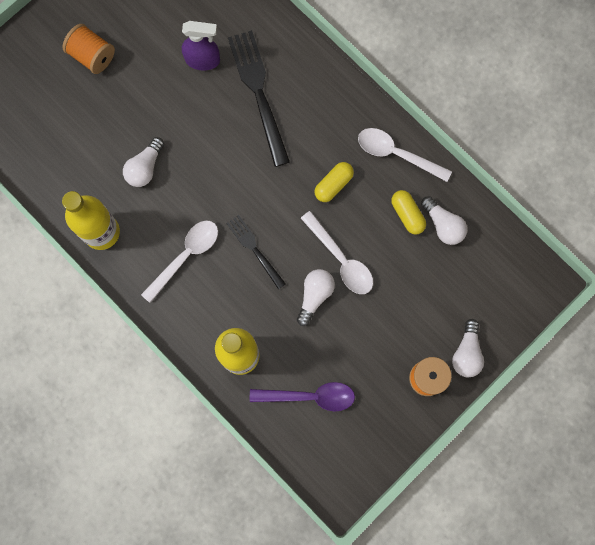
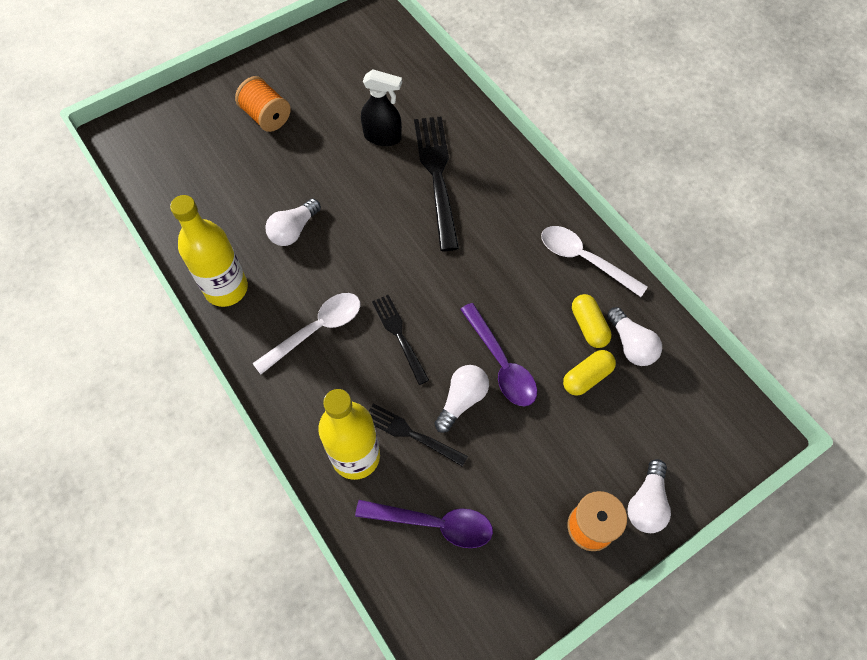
camera: 10 degrees right, 15 degrees down
purple spray bottle [182,21,220,70] -> black spray bottle [361,69,402,146]
white spoon [301,211,373,294] -> purple spoon [460,303,537,406]
yellow capsule [314,162,354,202] -> yellow capsule moved to [563,350,616,396]
none -> black fork [369,404,468,467]

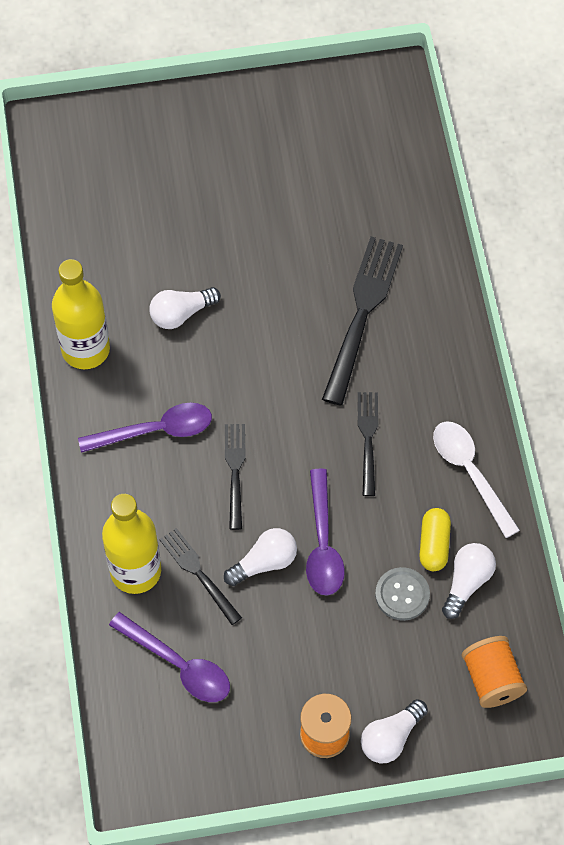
camera: 25 degrees right, 0 degrees up
orange spool [235,76,291,132] -> orange spool moved to [462,636,527,708]
white spoon [252,293,360,374] -> purple spoon [78,403,212,453]
black spray bottle [361,69,402,146] -> none
yellow capsule [563,350,616,396] -> grey button [375,567,430,621]
white light bulb [607,307,662,366] -> white light bulb turned 150 degrees counterclockwise [442,543,496,619]
none -> black fork [358,392,378,496]

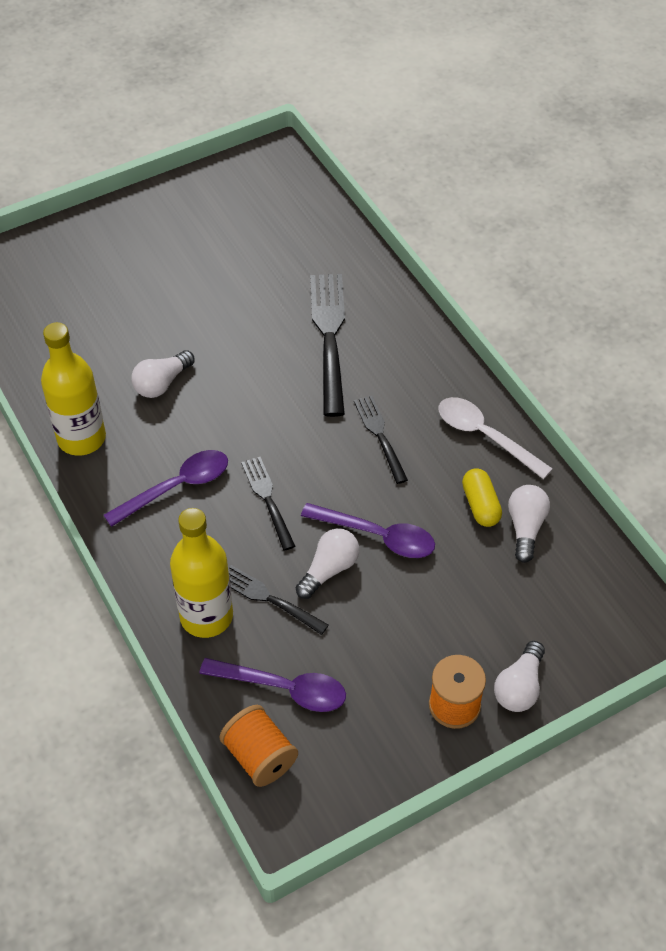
camera: 20 degrees left, 10 degrees down
purple spoon [306,469,345,596] -> purple spoon turned 45 degrees counterclockwise [301,503,435,558]
grey button [375,567,430,621] -> none
orange spool [462,636,527,708] -> orange spool moved to [220,705,298,787]

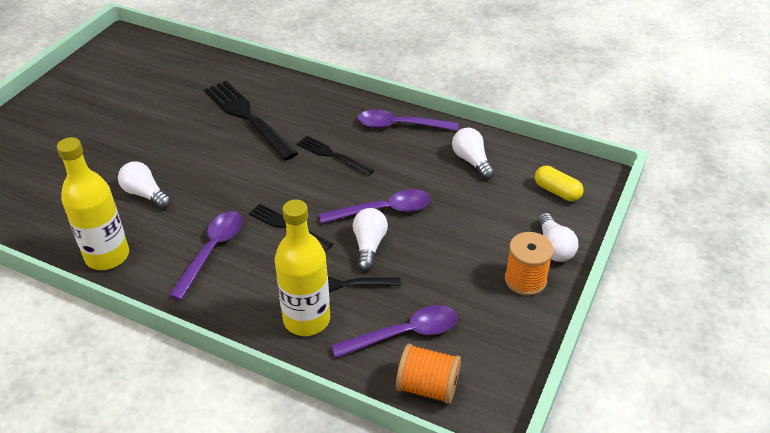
camera: 35 degrees left, 10 degrees down
white light bulb [131,350,195,398] -> white light bulb turned 120 degrees clockwise [118,161,171,209]
white spoon [438,397,553,479] -> purple spoon [358,110,459,131]
yellow capsule [462,468,502,527] -> yellow capsule moved to [535,166,584,201]

